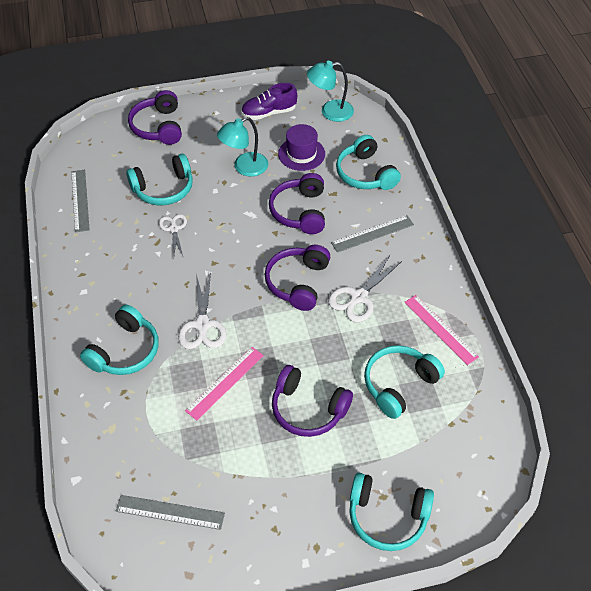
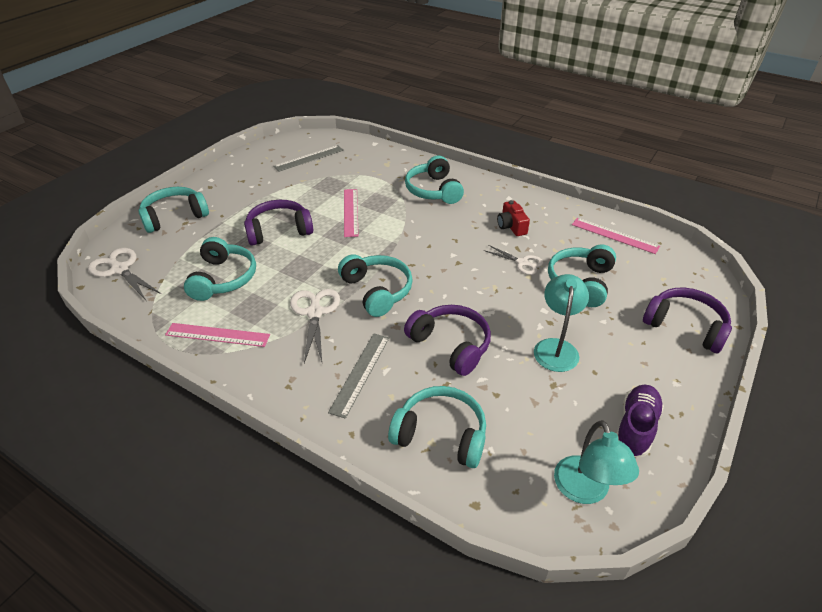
camera: 135 degrees right, 10 degrees down
grey ruler [71,170,90,233] -> pink ruler [572,218,660,254]
white scissors [178,272,226,349] -> white scissors moved to [88,248,161,300]
purple headphones [264,245,330,311] -> turquoise headphones [338,254,413,317]
purple hat [278,124,325,171] -> none
turquoise lamp [307,61,354,122] -> turquoise lamp turned 135 degrees clockwise [554,420,639,504]
none -> red camera [497,200,530,236]

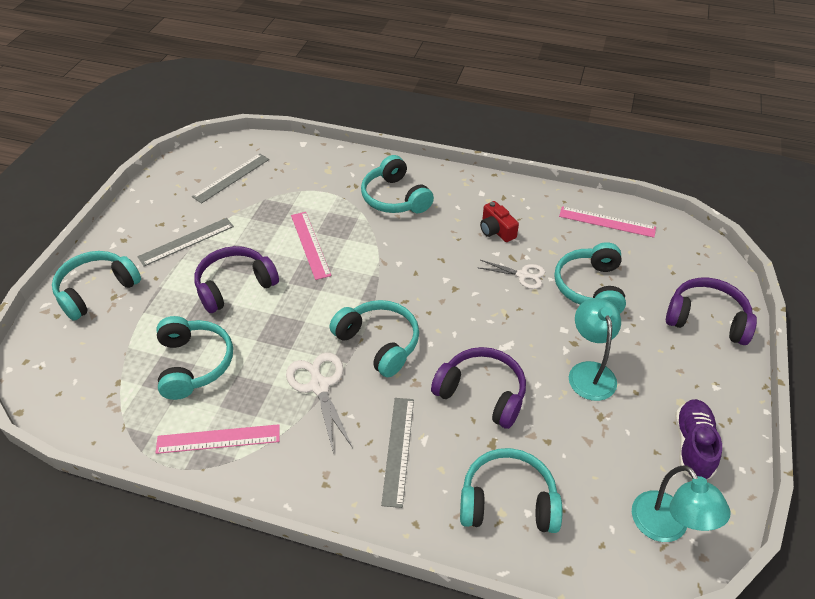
camera: 15 degrees left, 5 degrees up
white scissors [88,248,161,300] -> none
none -> grey ruler [137,218,234,266]

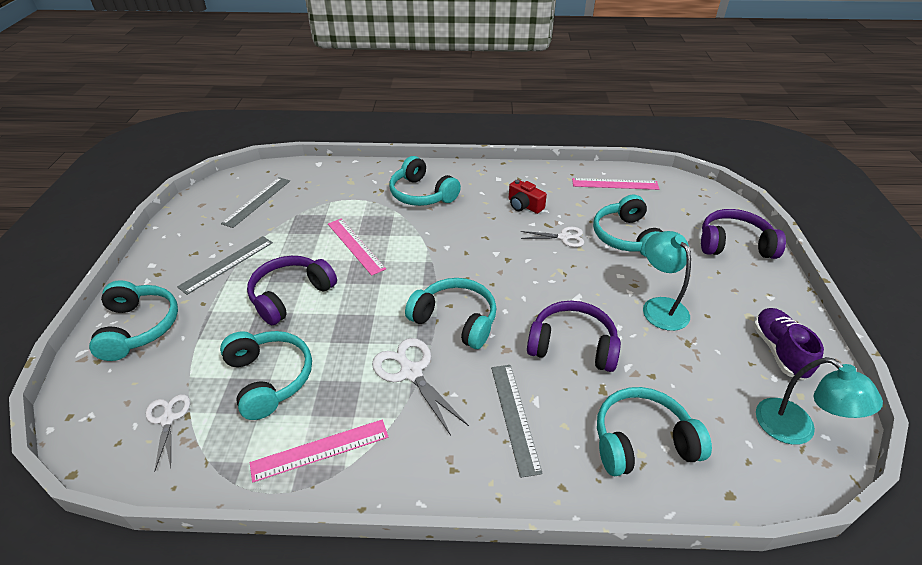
camera: 15 degrees left, 5 degrees down
turquoise headphones [52,251,141,321] -> turquoise headphones turned 135 degrees clockwise [89,280,178,361]
none -> white scissors [146,394,190,472]

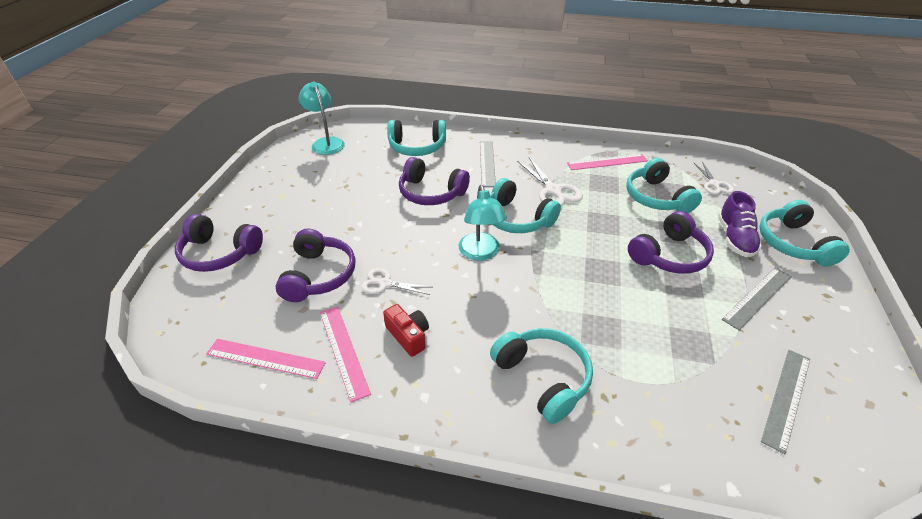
camera: 170 degrees left, 0 degrees up
pink ruler [328,219,386,276] -> pink ruler moved to [320,306,371,402]
turquoise headphones [593,195,663,257] -> purple headphones [275,229,355,302]
turquoise lamp [643,231,691,331] -> turquoise lamp moved to [459,185,507,261]
purple shoe [753,308,824,380] -> purple shoe moved to [718,191,762,257]

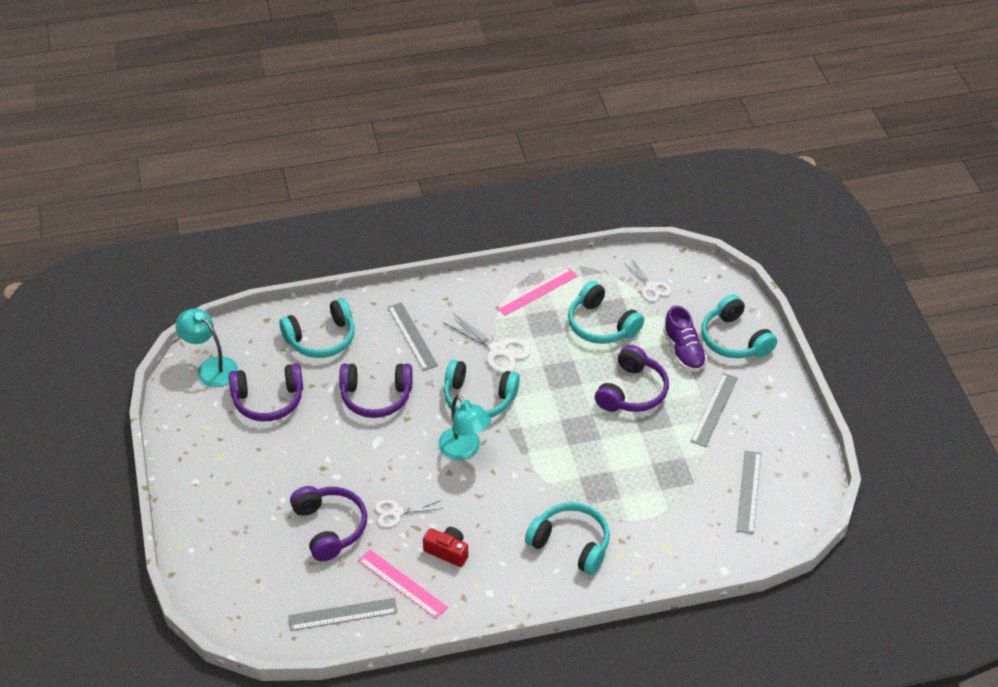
camera: 25 degrees left, 5 degrees up
purple headphones [175,214,263,272] -> purple headphones moved to [229,363,303,421]
pink ruler [206,339,326,379] -> grey ruler [288,598,398,631]

